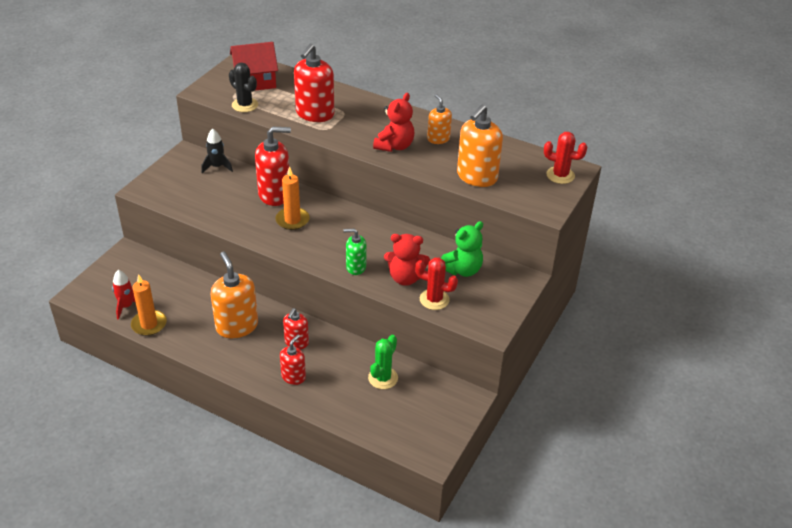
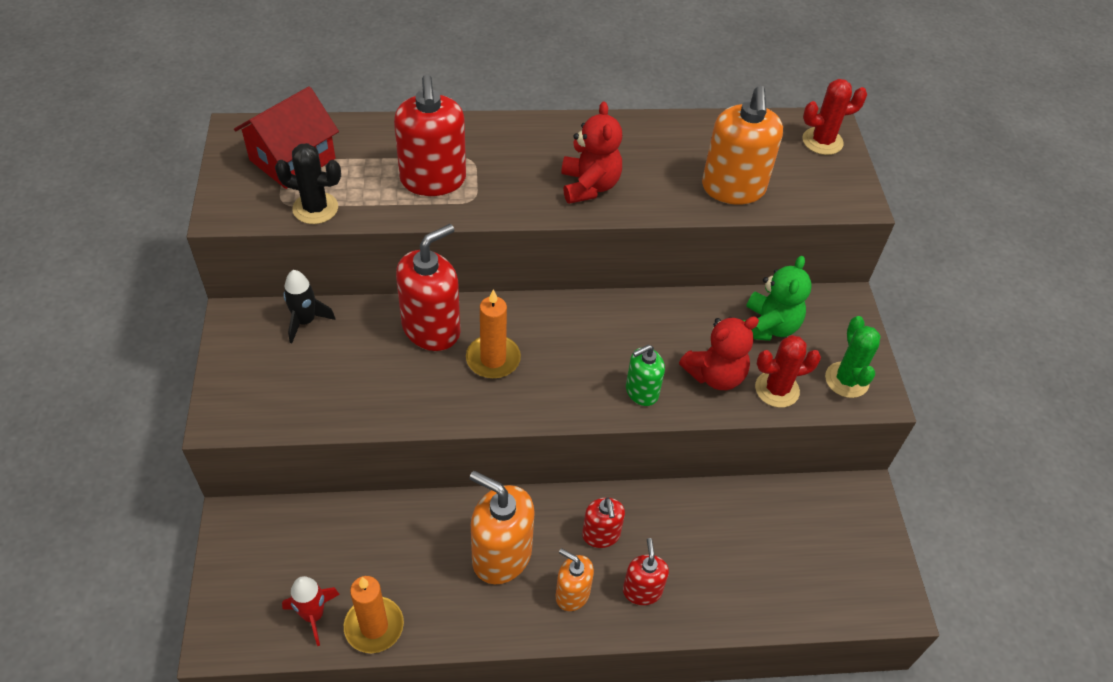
camera: 35 degrees left, 10 degrees up
green cactus [368,335,398,389] -> green cactus moved to [825,316,881,398]
orange soap dispenser [427,94,452,144] -> orange soap dispenser moved to [555,548,594,611]

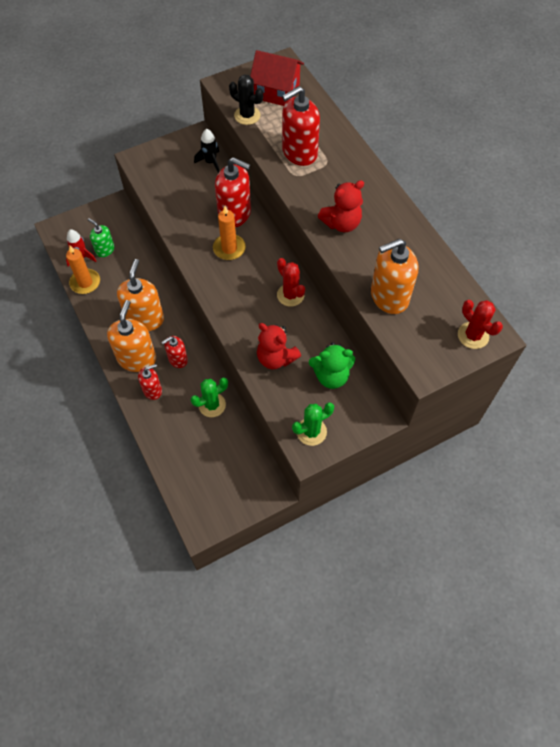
camera: 70 degrees right, 10 degrees up
black cactus [275,143,341,224] -> black cactus turned 45 degrees counterclockwise [229,74,263,125]
orange soap dispenser [555,548,594,611] -> orange soap dispenser [107,300,156,372], size x1.74
green soap dispenser [626,345,665,406] -> green soap dispenser moved to [88,218,114,257]
red cactus [755,335,821,408] -> red cactus moved to [277,258,305,307]
none -> green cactus [191,377,228,417]

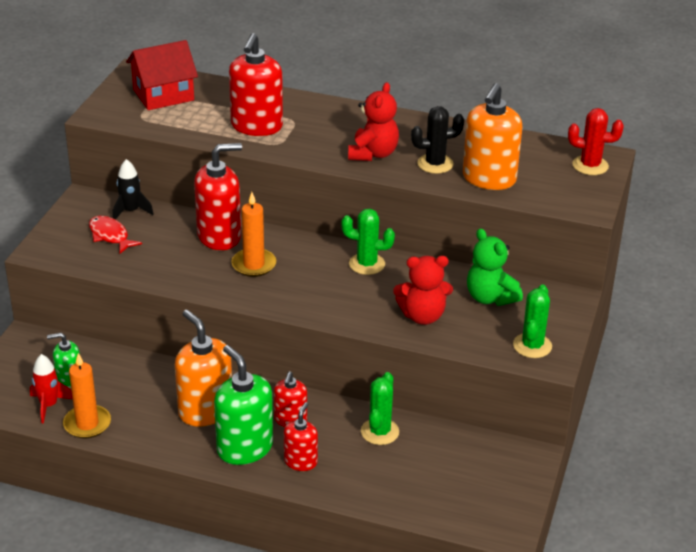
camera: 45 degrees left, 25 degrees down
orange soap dispenser [107,300,156,372] -> green soap dispenser [214,345,273,465]
black cactus [229,74,263,125] -> black cactus moved to [411,106,464,174]
red cactus [277,258,305,307] -> green cactus [341,209,395,275]
green teddy bear [309,342,355,389] -> green teddy bear turned 105 degrees clockwise [467,228,523,306]
none -> red fish [89,216,142,254]

